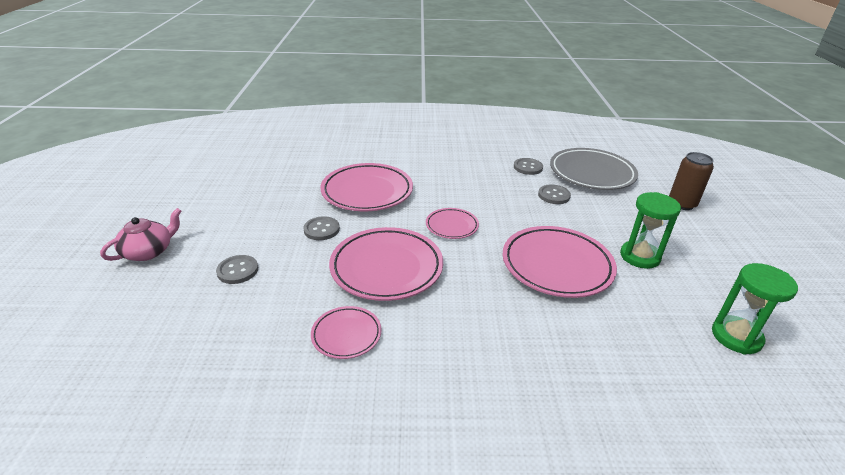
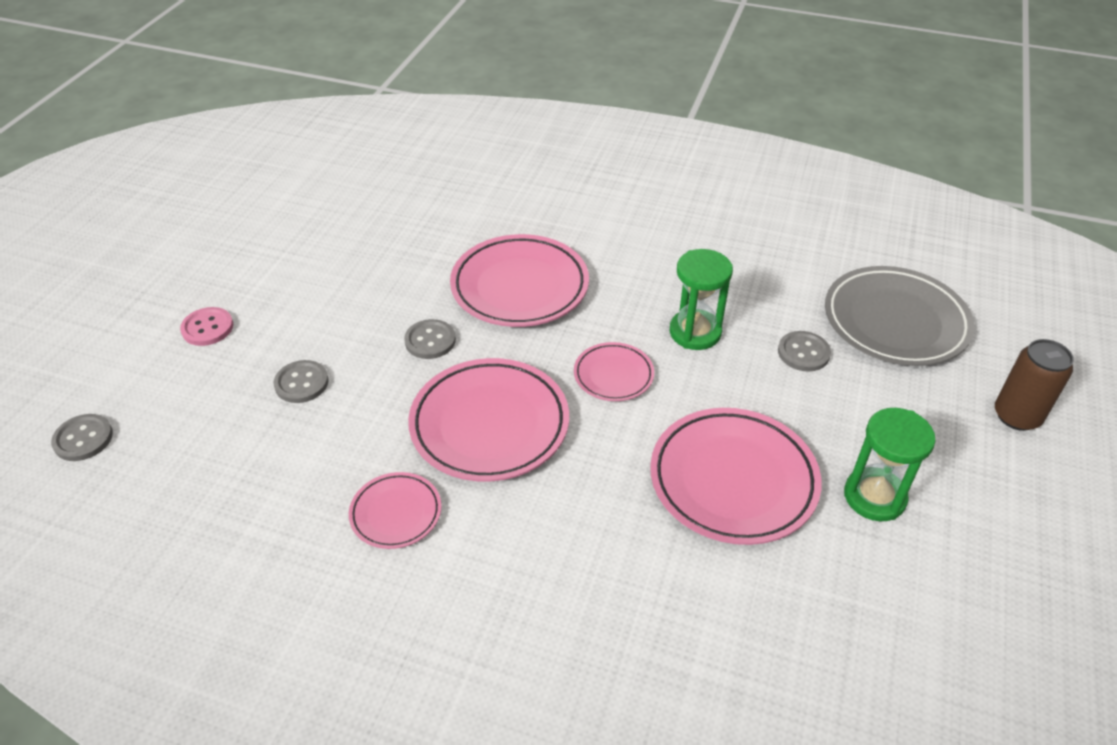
camera: 20 degrees right, 10 degrees up
pink teapot [100,208,181,261] -> pink button [180,307,233,346]
grey button [514,158,543,175] -> grey button moved to [51,414,113,461]
green hourglass [712,263,798,355] -> green hourglass moved to [670,249,733,350]

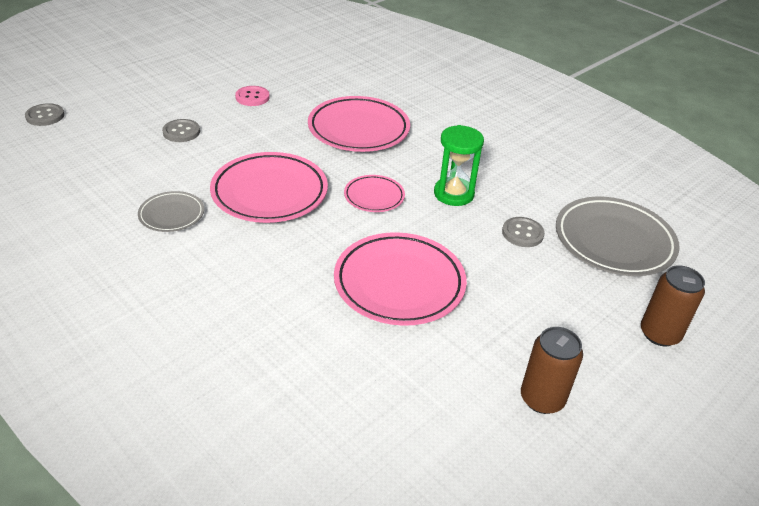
camera: 25 degrees right, 5 degrees down
pink button [180,307,233,346] -> pink button moved to [235,86,270,106]
pink plate [349,472,441,549] -> grey plate [138,191,204,232]
grey button [404,319,456,359] -> none
green hourglass [844,408,936,521] -> none
none -> brown can [521,327,583,414]

